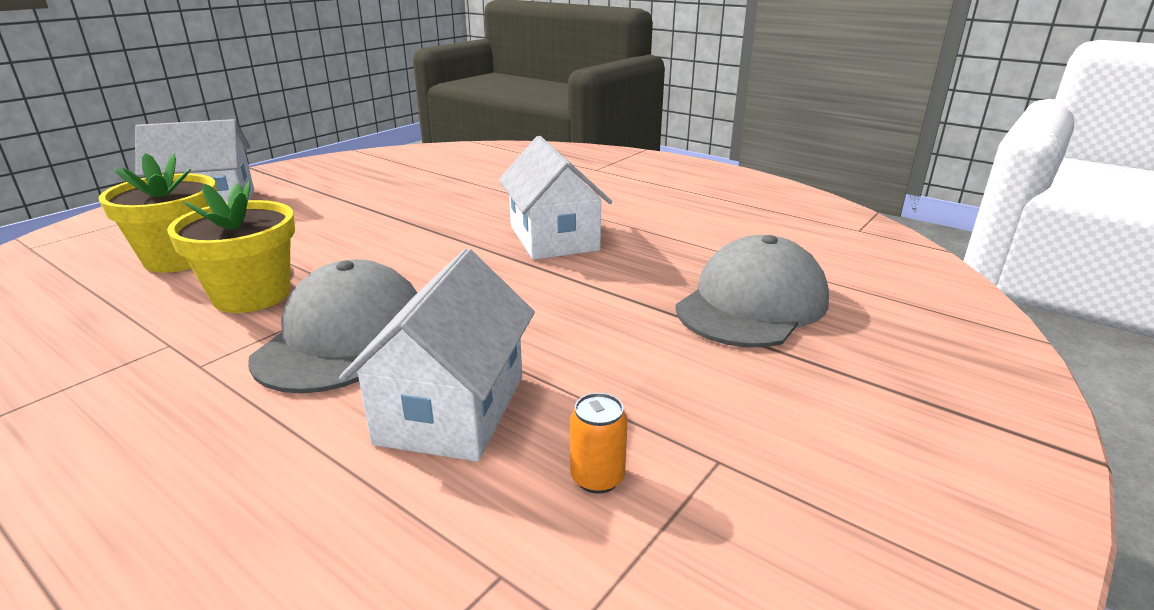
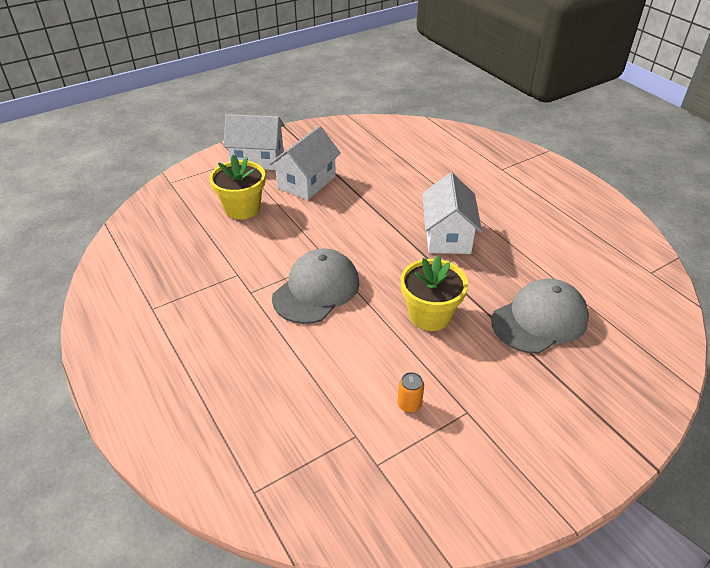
camera: 20 degrees right, 15 degrees up
yellow flower pot [167,181,295,313] -> yellow flower pot moved to [401,255,468,331]
white house [339,249,535,462] -> white house moved to [269,126,341,200]

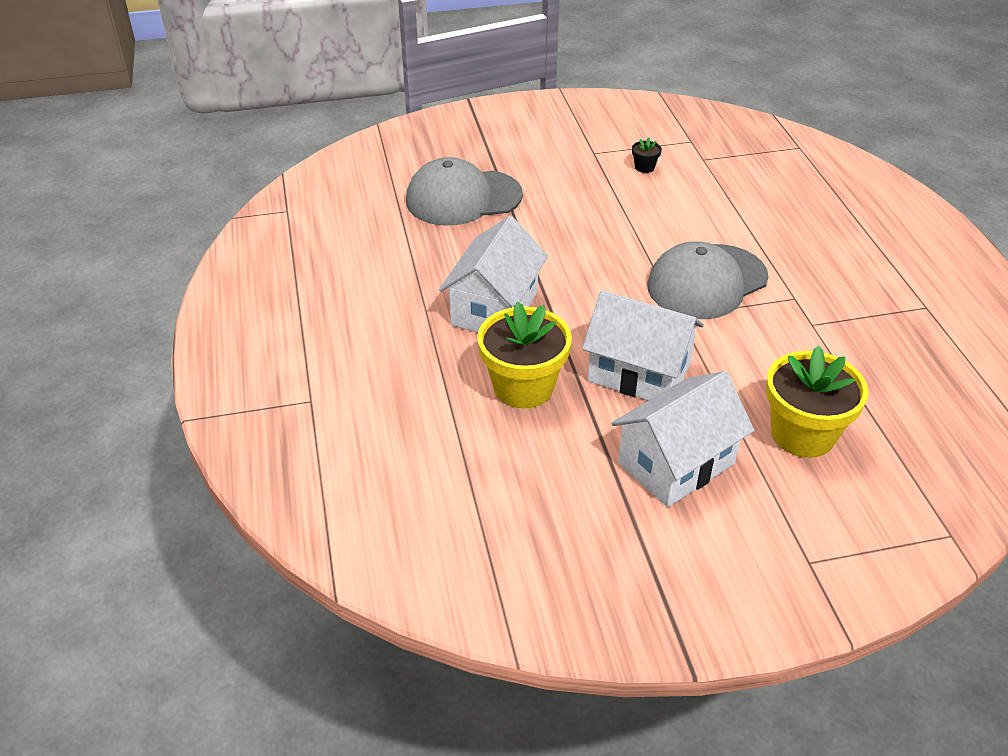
camera: 160 degrees left, 0 degrees up
white house [223,114,285,170] -> white house moved to [582,290,704,401]
orange can [398,372,424,413] -> black flower pot [632,137,662,173]
yellow flower pot [401,255,468,331] -> yellow flower pot moved to [477,302,572,408]

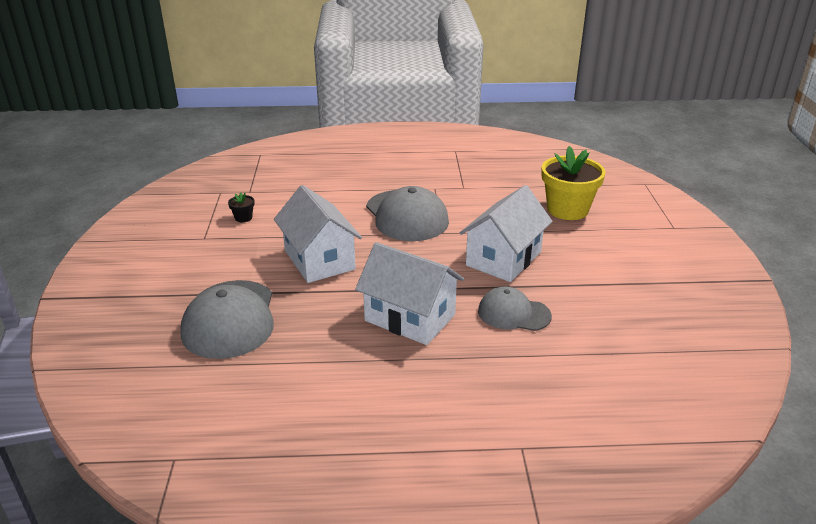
camera: 80 degrees left, 10 degrees down
yellow flower pot [477,302,572,408] -> grey cap [478,286,552,331]
white house [611,371,754,507] -> white house moved to [274,185,362,283]

